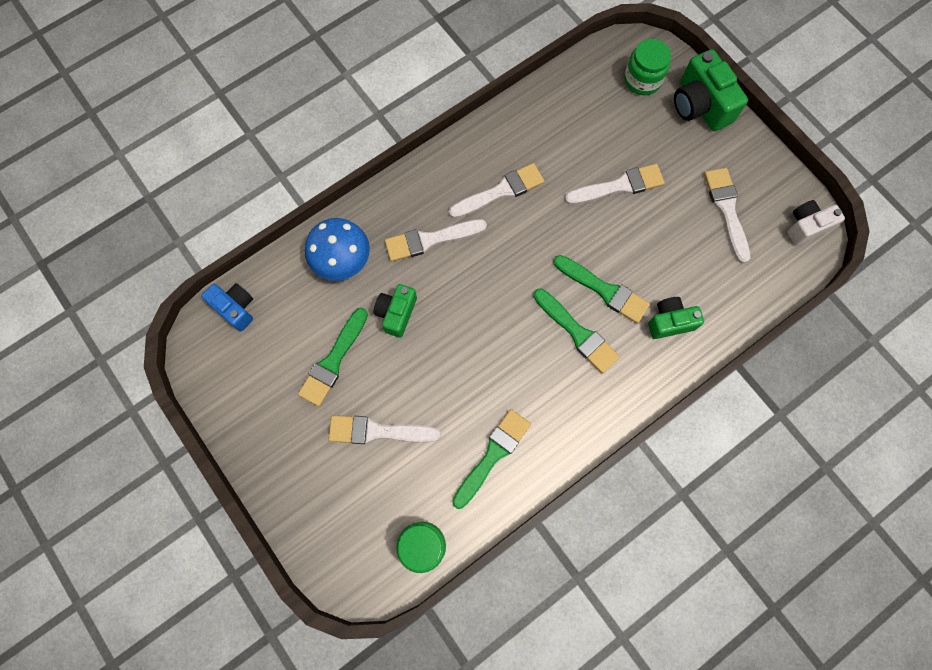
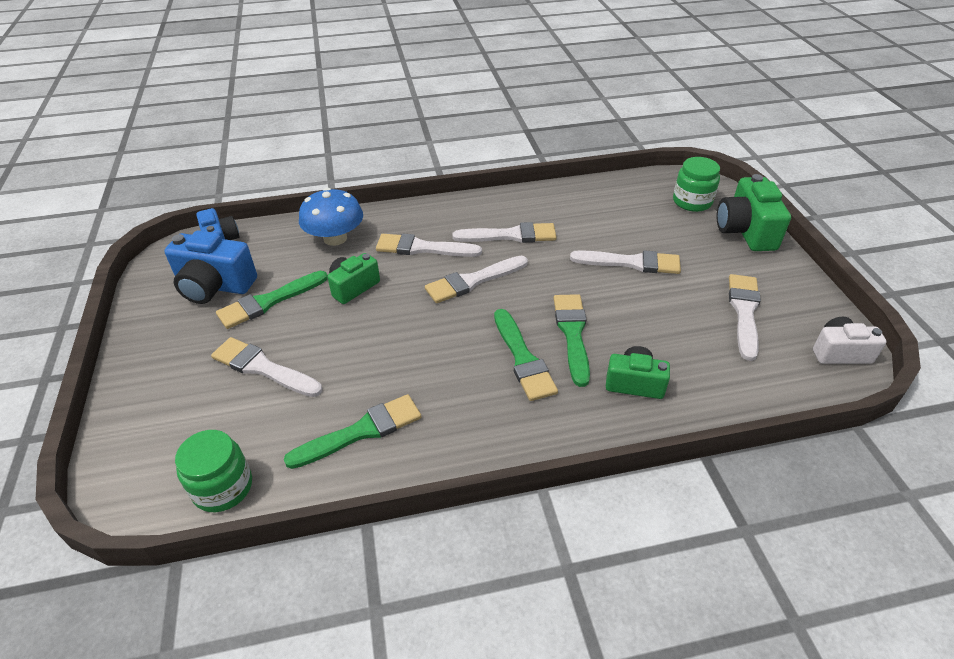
camera: 25 degrees right, 30 degrees down
green brush [553,255,650,323] -> green brush turned 150 degrees counterclockwise [553,294,590,387]
none -> blue camera [164,230,257,304]
none -> white brush [425,256,528,303]

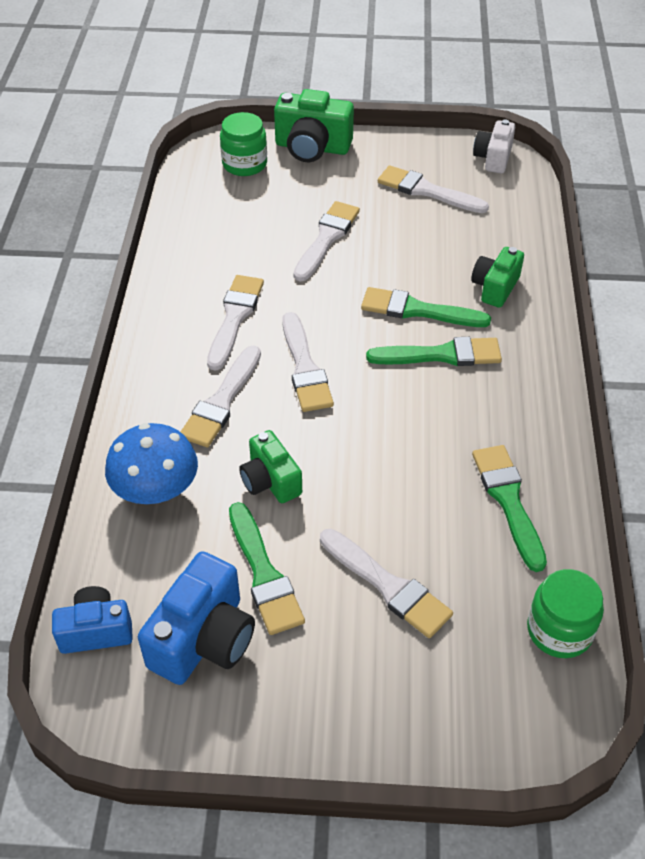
camera: 75 degrees left, 5 degrees up
white brush [211,337,322,397] -> white brush turned 90 degrees counterclockwise [320,529,453,638]

